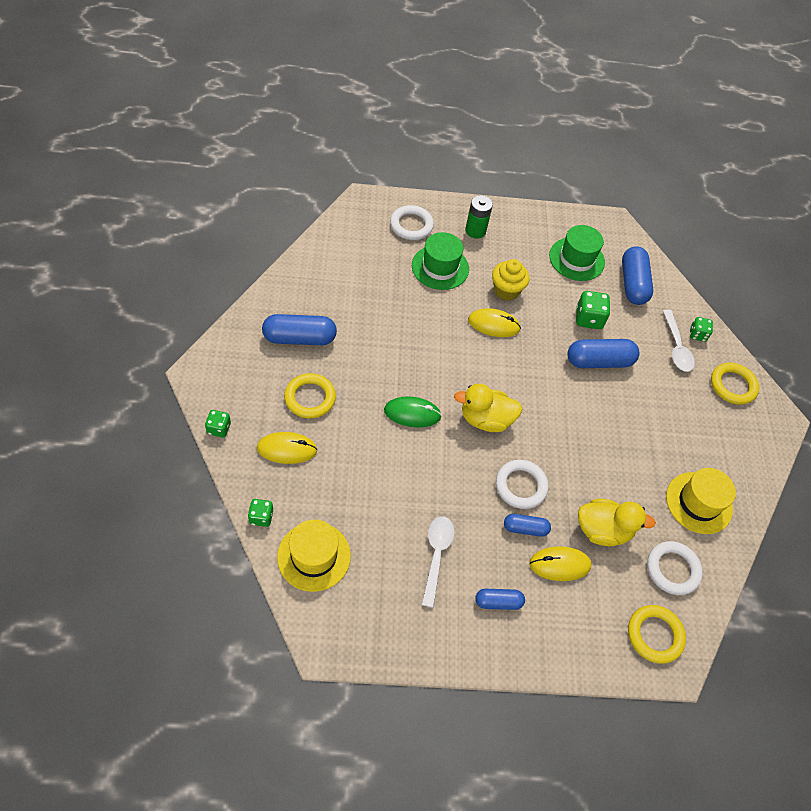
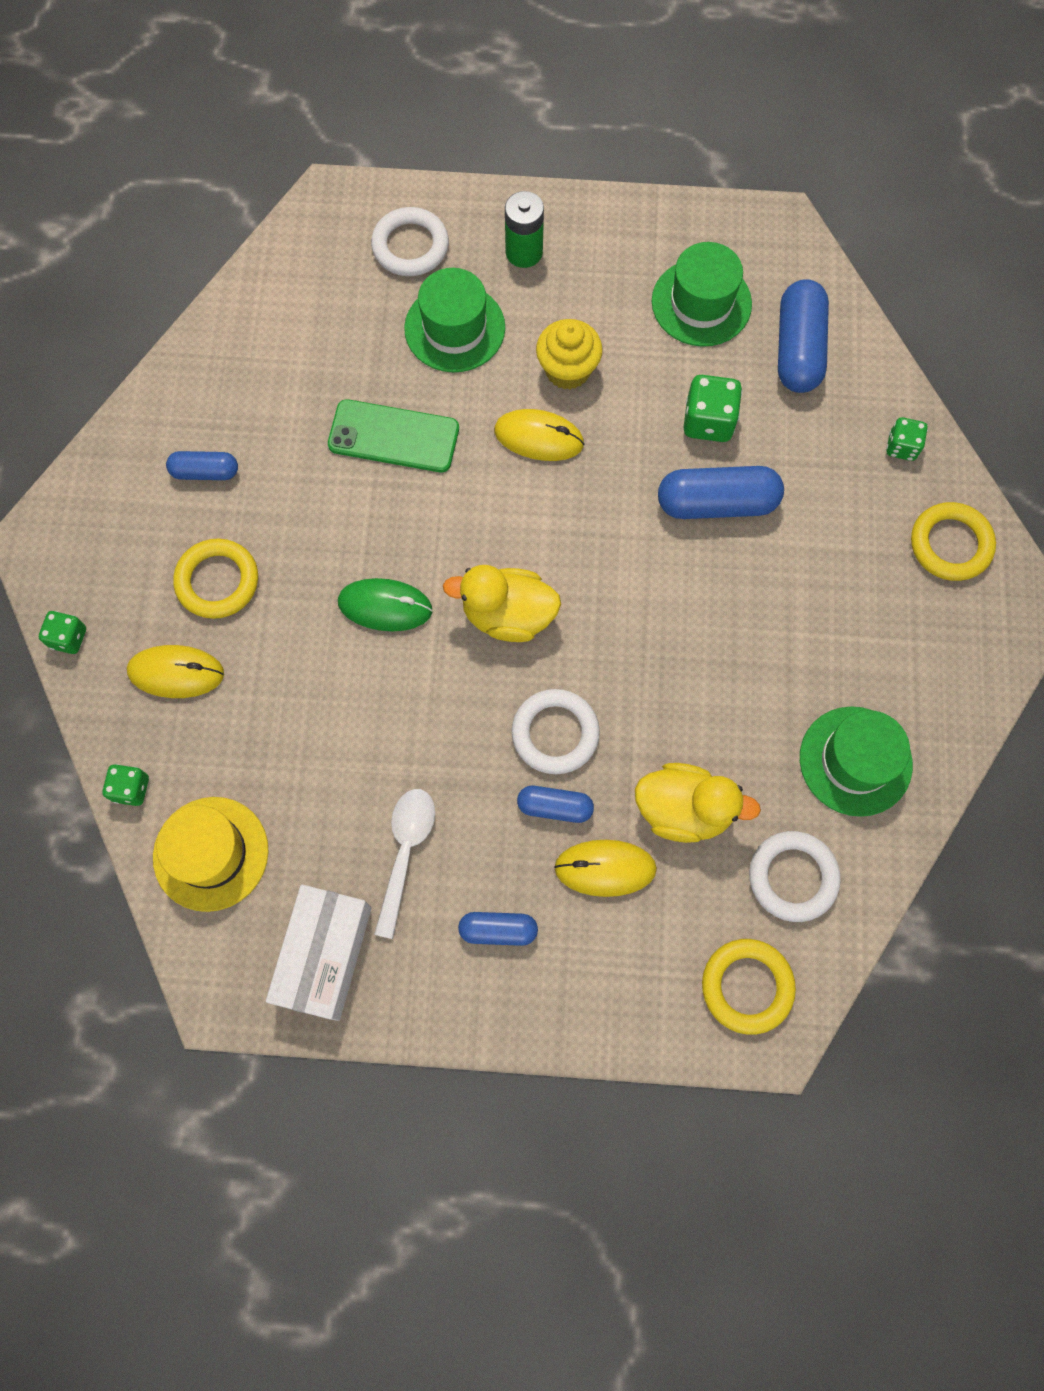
camera: 10 degrees right, 15 degrees up
blue capsule [262,314,337,345] -> blue capsule [166,451,238,480], size x0.57
white spoon [663,309,695,372] -> none
yellow hat [666,468,736,534] -> green hat [800,706,913,817]
none -> white box [266,884,372,1021]
none -> green phone [328,399,459,472]

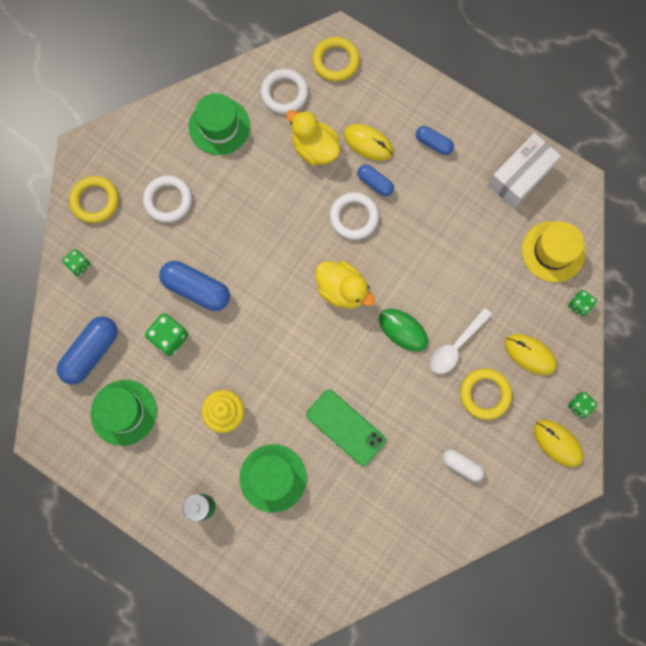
camera: 150 degrees left, 5 degrees up
blue capsule [166,451,238,480] -> white capsule [442,449,484,482]
white ring [371,207,449,276] -> white ring moved to [143,175,192,223]
white spoon [374,789,435,939] -> white spoon moved to [430,308,492,374]
yellow mouse [494,409,584,461] -> yellow mouse moved to [534,420,584,467]

